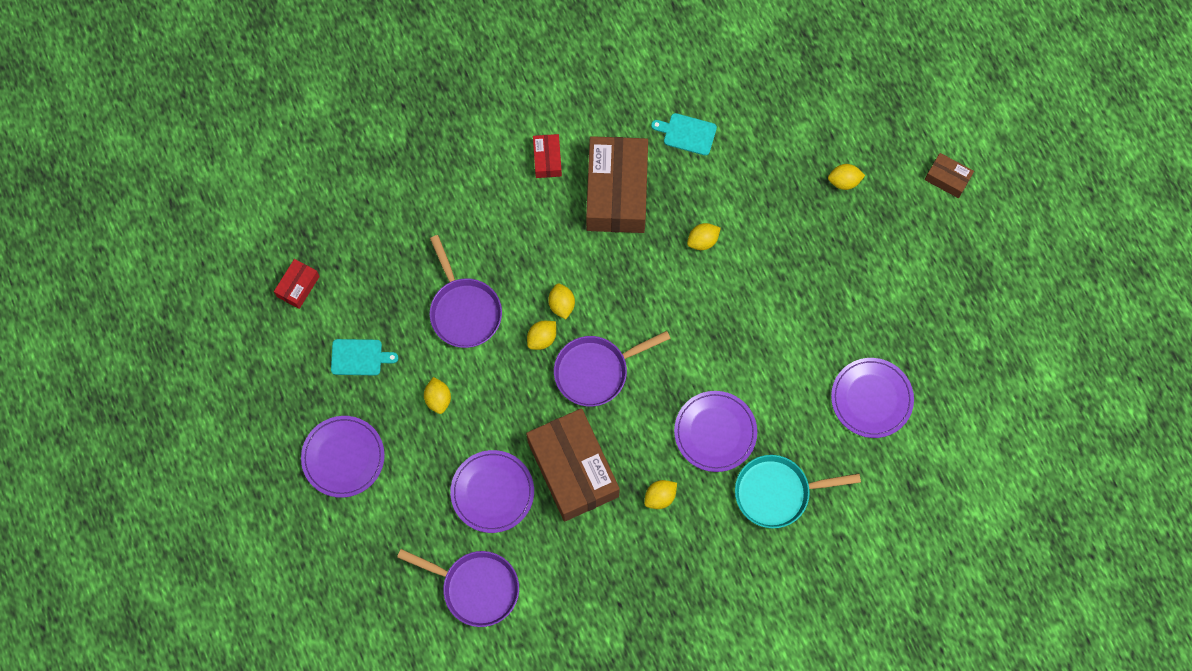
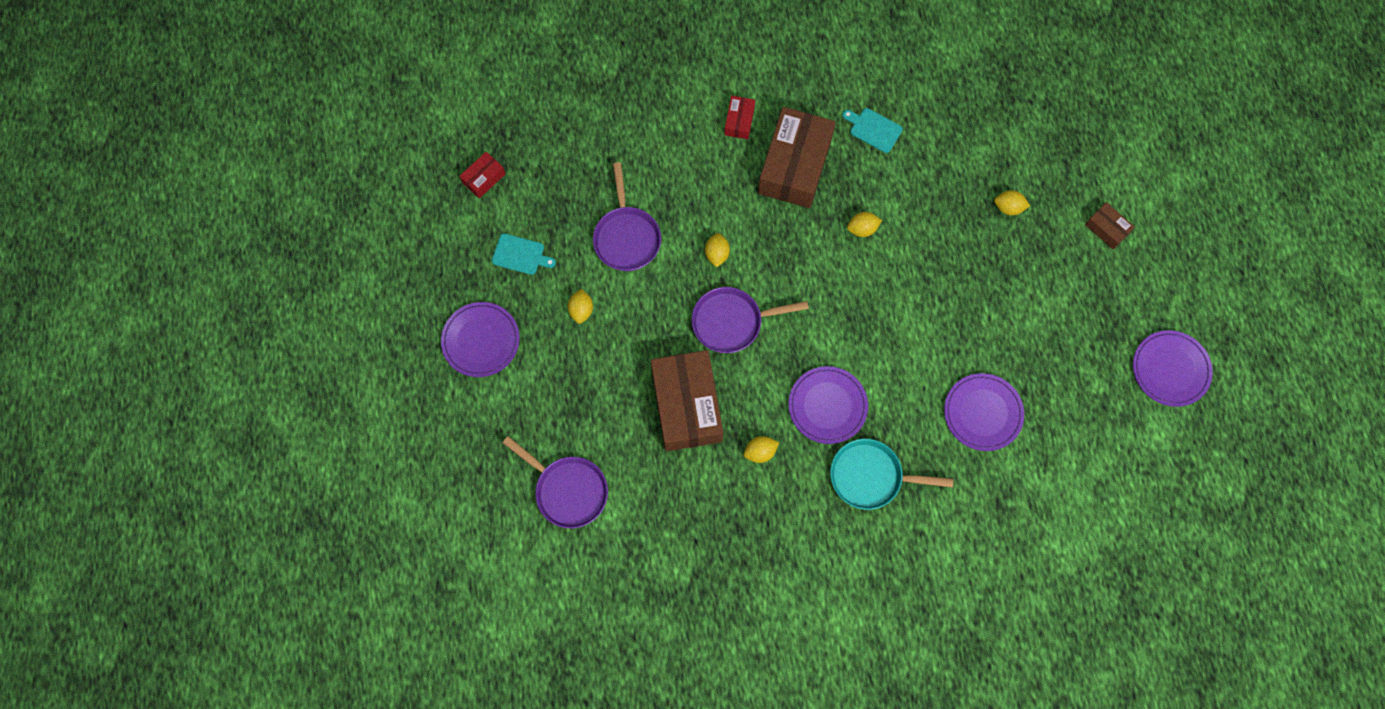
camera: 15 degrees right, 0 degrees up
purple plate [450,450,534,533] -> purple plate moved to [1133,330,1213,407]
yellow lemon [527,321,556,350] -> none

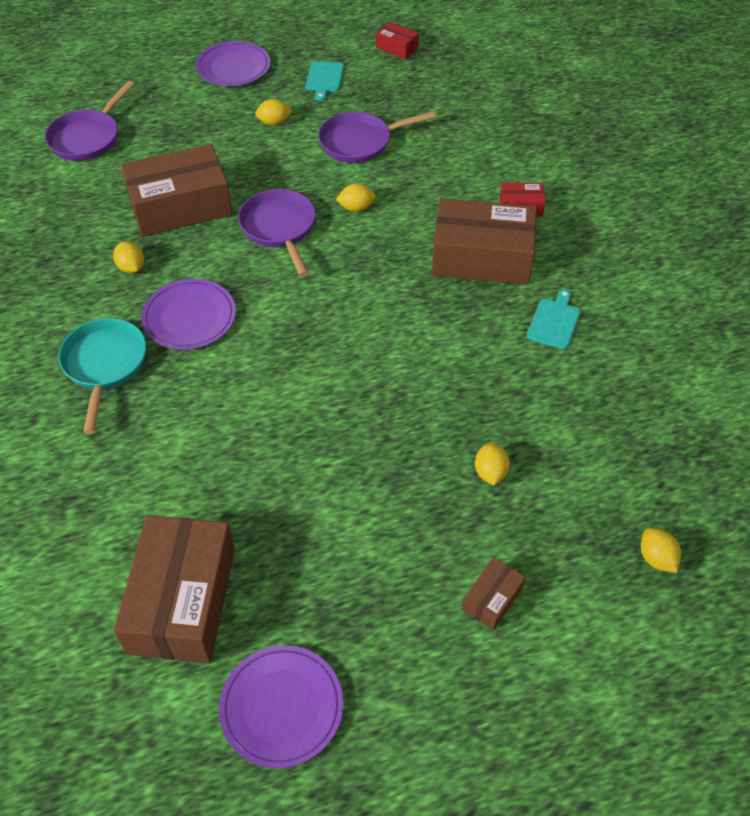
camera: 80 degrees right, 20 degrees down
yellow lemon [847,212,882,237] -> yellow lemon moved to [641,528,681,573]
purple plate [944,373,1024,451] -> none
none -> brown box [114,515,235,663]

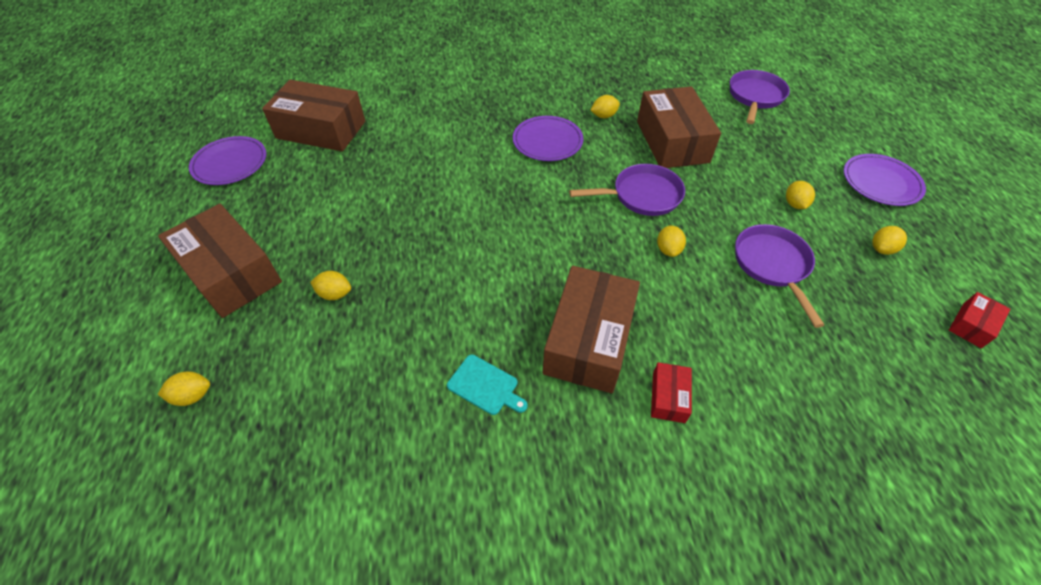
camera: 100 degrees right, 0 degrees up
purple pan [45,81,135,161] -> purple pan turned 75 degrees clockwise [730,70,790,124]
turquoise pan [58,318,146,434] -> none
turquoise cutting board [306,61,344,101] -> yellow lemon [872,226,907,255]
brown box [462,557,526,630] -> brown box [158,204,282,318], size x2.21

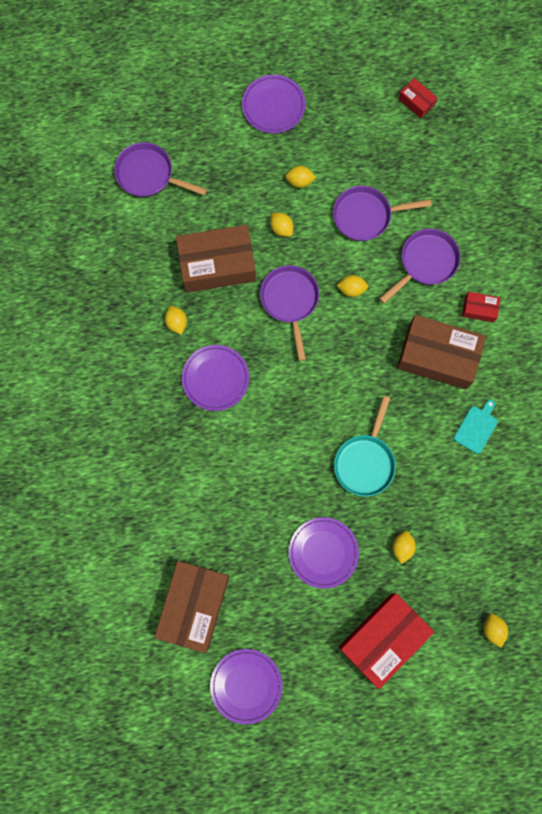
camera: 90 degrees left, 25 degrees up
brown box [158,204,282,318] -> red box [339,593,434,689]
yellow lemon [872,226,907,255] -> yellow lemon moved to [270,213,294,237]
none -> purple plate [289,517,359,589]
none -> turquoise pan [334,396,396,497]
none -> purple pan [379,228,461,304]

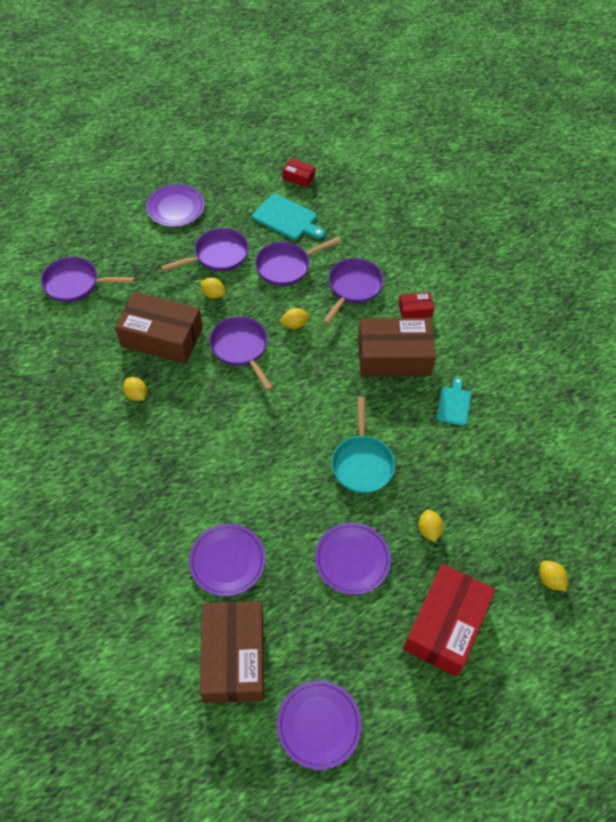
camera: 20 degrees left, 20 degrees down
brown box [176,225,256,293] -> brown box turned 45 degrees clockwise [115,292,203,364]
purple plate [181,345,249,411] -> purple plate moved to [189,524,266,596]
yellow lemon [285,166,316,188] -> purple pan [161,228,249,272]
none -> turquoise cutting board [252,194,325,240]

